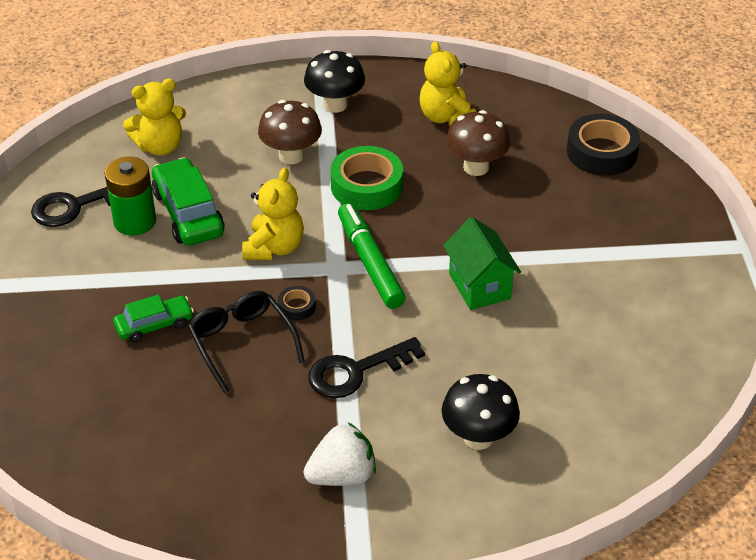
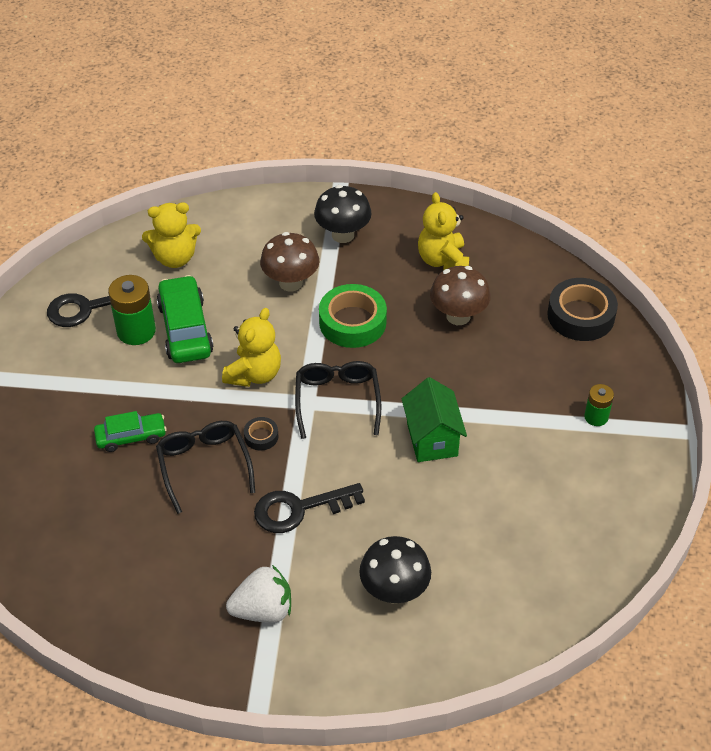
camera: 10 degrees right, 5 degrees up
green marker [338,203,406,309] -> black glasses [295,361,381,439]
none -> green battery [584,384,614,426]

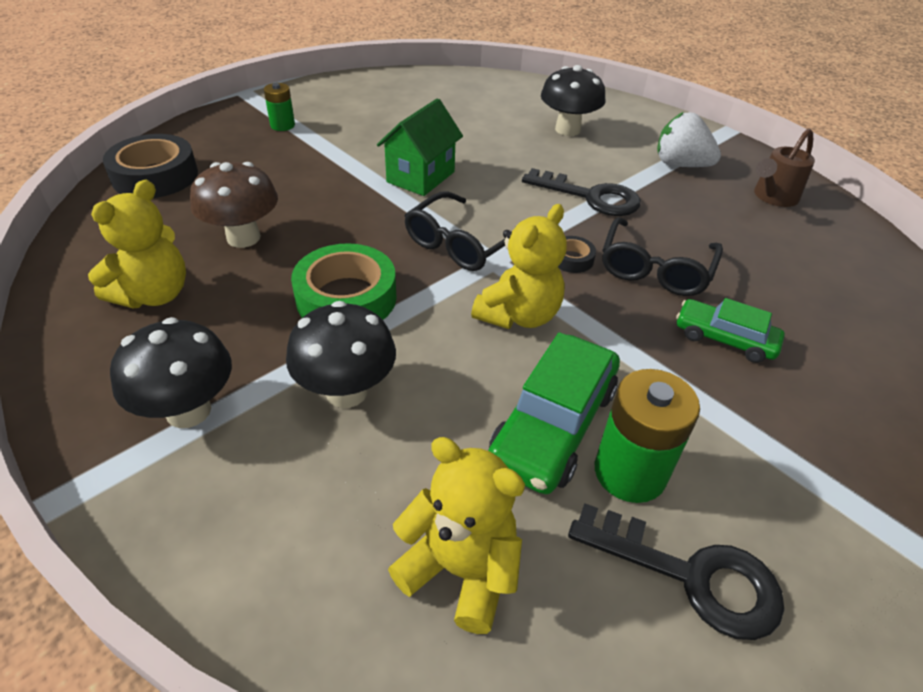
camera: 140 degrees left, 5 degrees down
yellow teddy bear [222,308,281,387] -> yellow teddy bear turned 150 degrees clockwise [471,204,567,329]
brown mushroom [260,232,320,291] -> black mushroom [286,301,396,408]
none -> brown watering can [754,129,815,207]

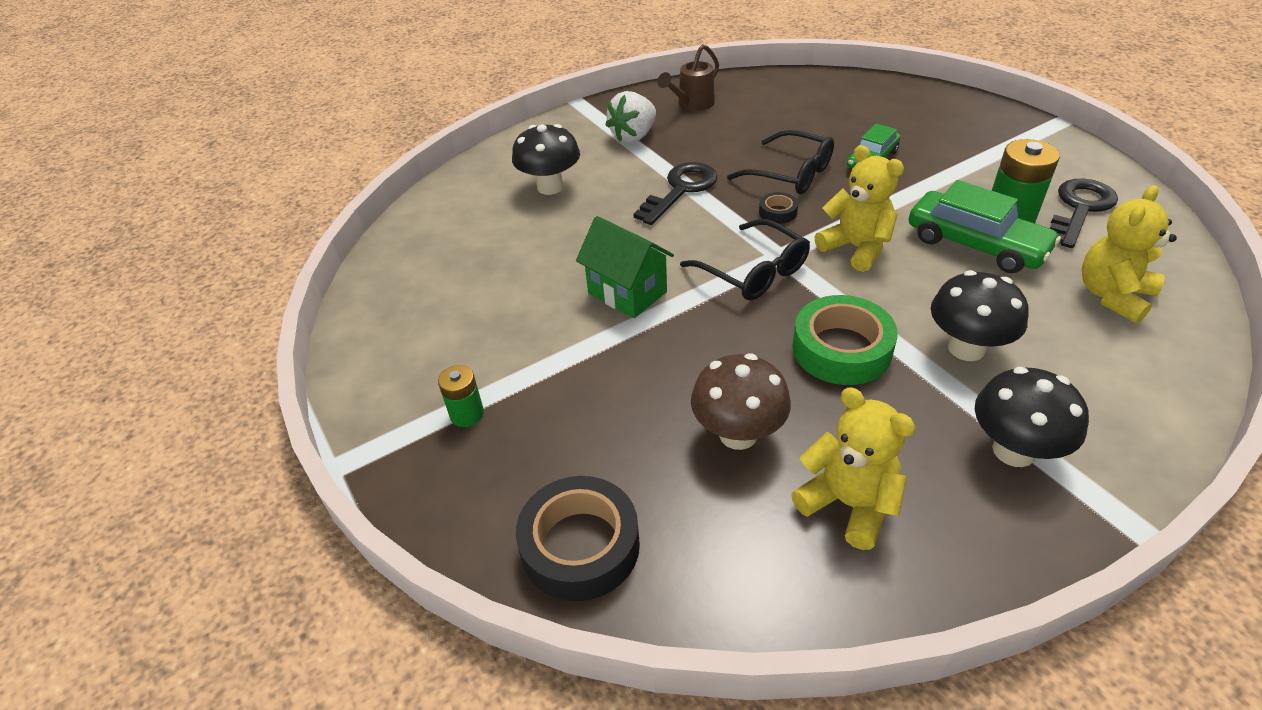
camera: 75 degrees left, 0 degrees up
brown watering can [754,129,815,207] -> brown watering can turned 75 degrees clockwise [658,44,719,111]

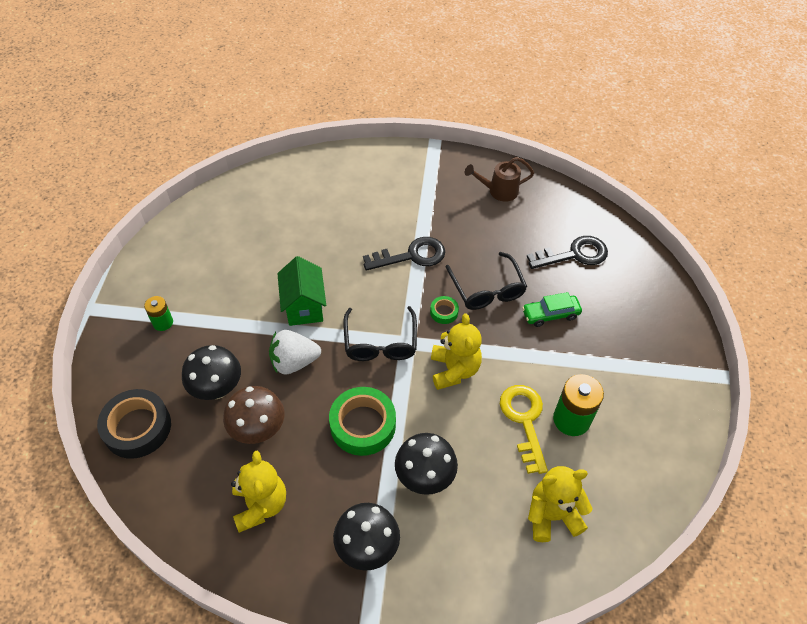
camera: 35 degrees right, 10 degrees up
black mushroom [512,124,580,195] -> black mushroom moved to [182,345,241,400]
white strawberry [605,91,656,143] -> white strawberry moved to [269,330,321,374]
black tape [759,192,798,224] -> green tape [430,296,459,324]
green car [909,180,1061,273] -> yellow key [500,385,548,474]
black key [1050,179,1118,248] -> black key moved to [527,236,608,269]

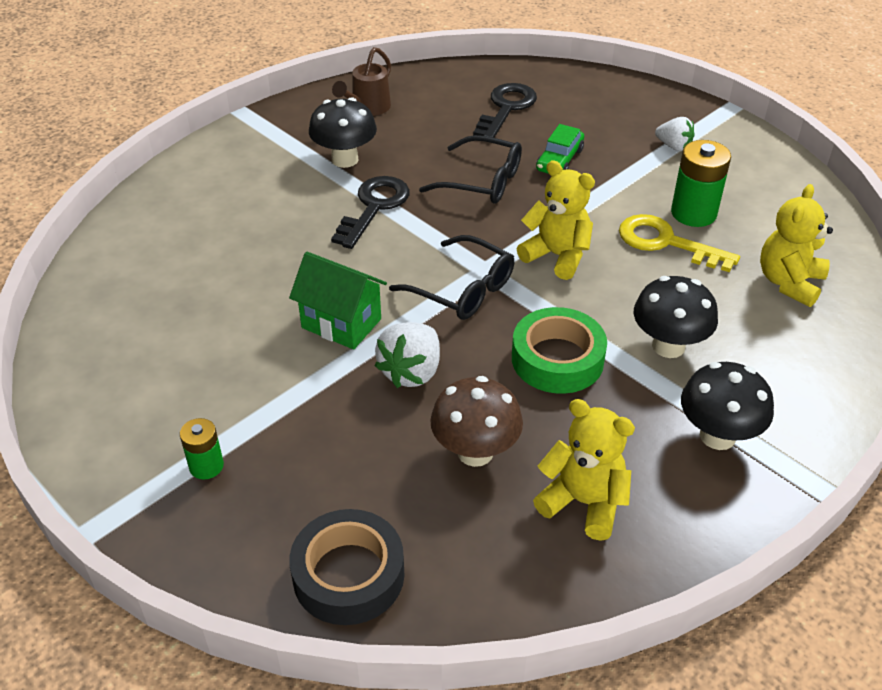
camera: 50 degrees left, 10 degrees down
black mushroom [182,345,241,400] -> black mushroom moved to [309,97,377,168]
green tape [430,296,459,324] -> none
none -> white strawberry [655,117,695,151]

